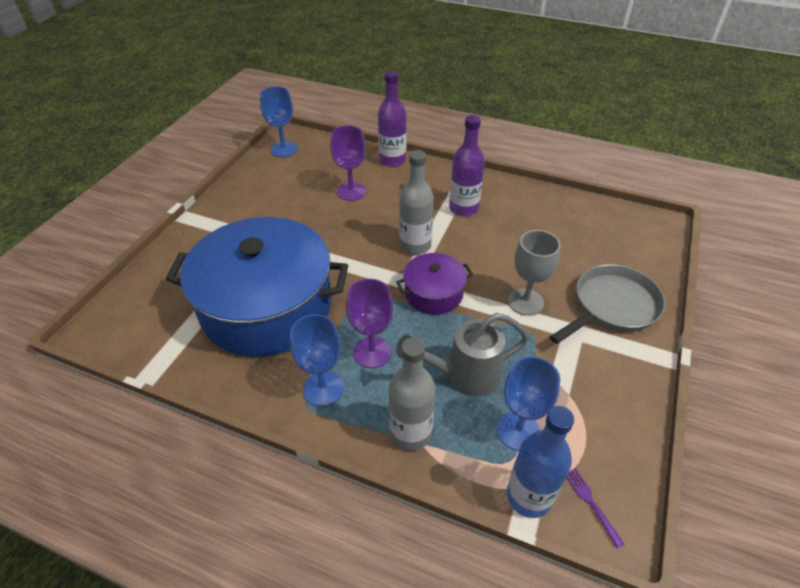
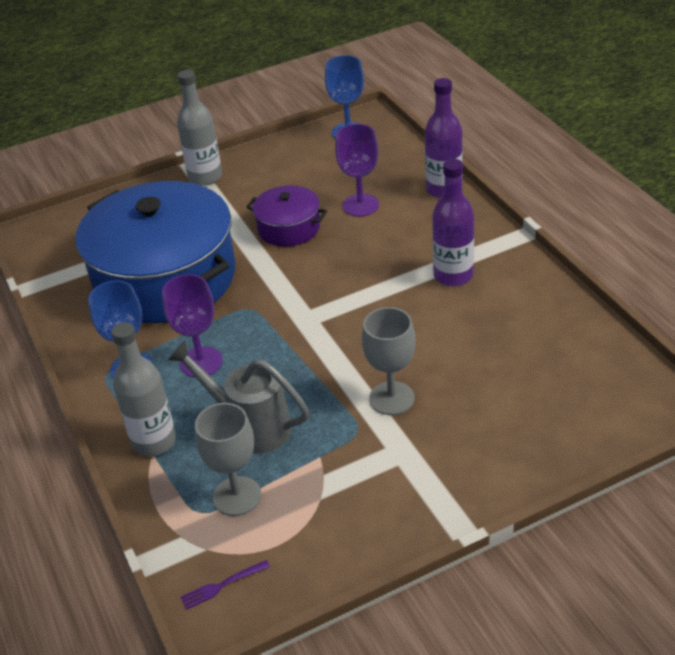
camera: 45 degrees right, 5 degrees down
purple pot [396,253,473,315] -> purple pot moved to [247,185,327,247]
grey bottle [399,150,434,255] -> grey bottle moved to [177,70,222,186]
blue goblet [497,356,560,451] -> grey goblet [195,403,261,516]
blue bottle [507,406,574,518] -> none
grey pan [550,264,666,344] -> none
purple fork [566,468,625,548] -> purple fork turned 135 degrees counterclockwise [180,560,270,610]

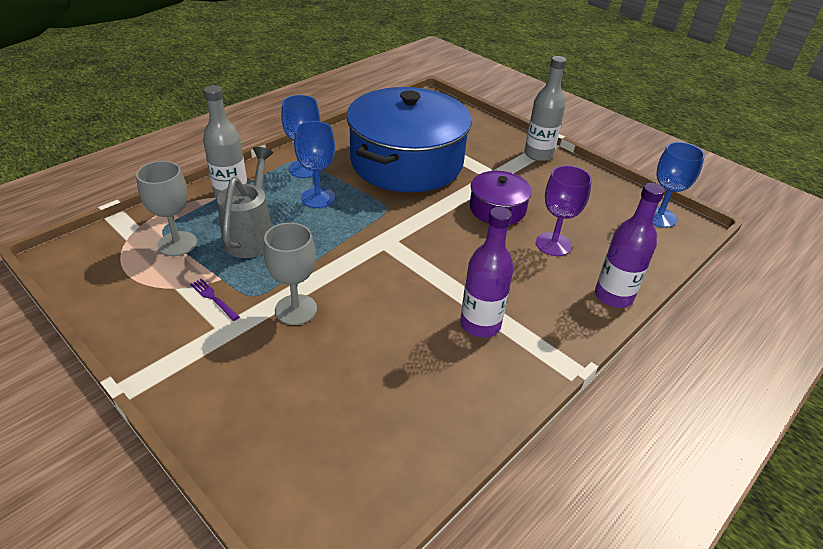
camera: 65 degrees right, 0 degrees up
purple goblet [162,274,223,378] -> blue goblet [294,121,335,208]
purple fork [180,560,270,610] -> purple fork moved to [190,279,240,321]

